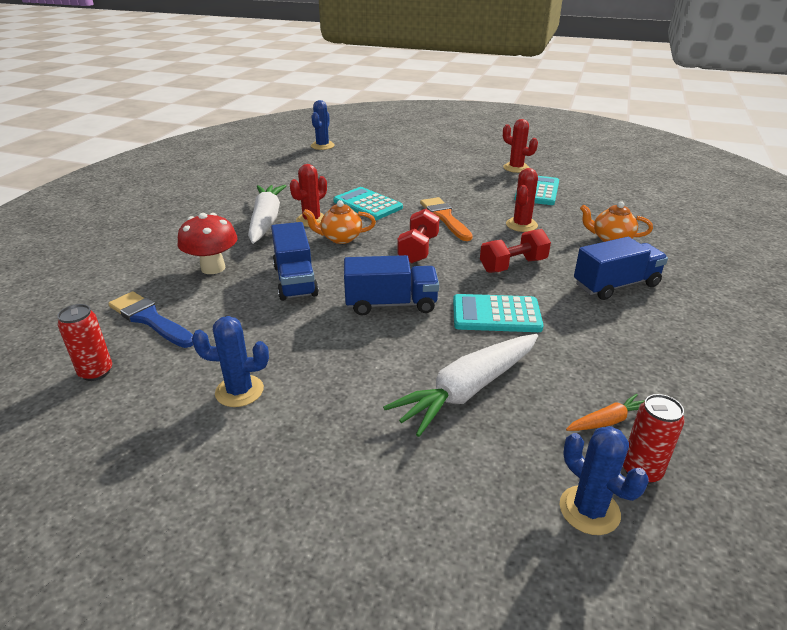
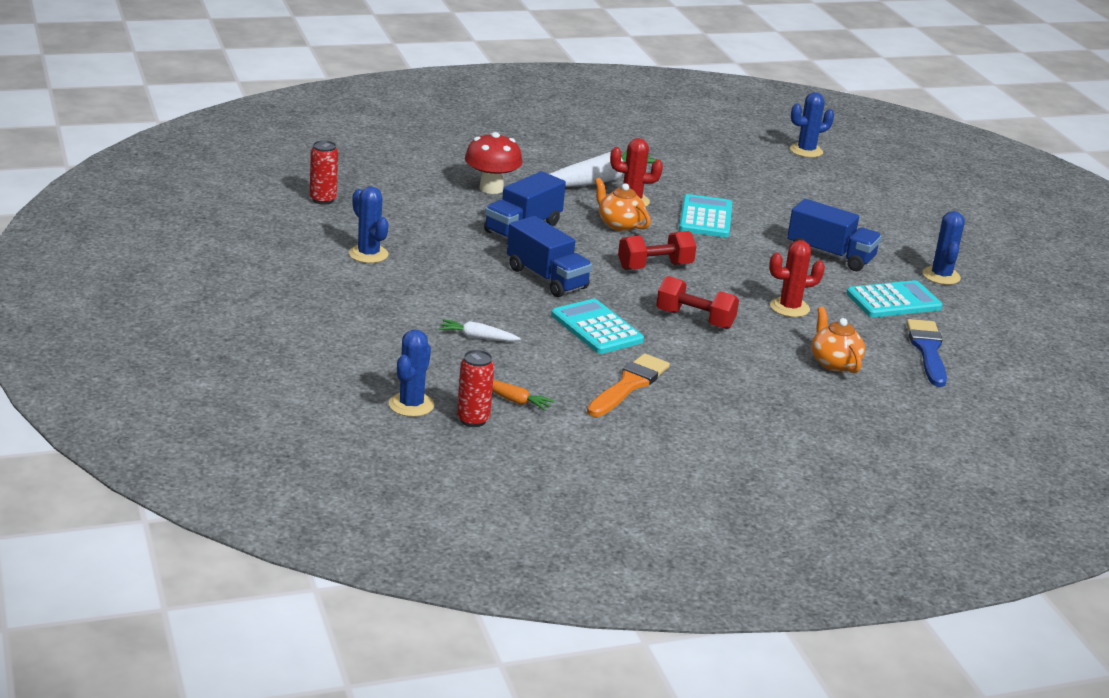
camera: 50 degrees right, 5 degrees down
blue brush [108,291,193,348] -> blue brush moved to [906,319,947,387]
white carrot [383,334,538,437] -> white carrot [438,319,521,341], size x0.47
orange brush [420,197,473,241] -> orange brush moved to [587,353,670,417]
red cactus [503,119,538,173] -> blue cactus [923,211,965,285]
blue truck [574,237,668,300] -> blue truck moved to [787,199,882,271]

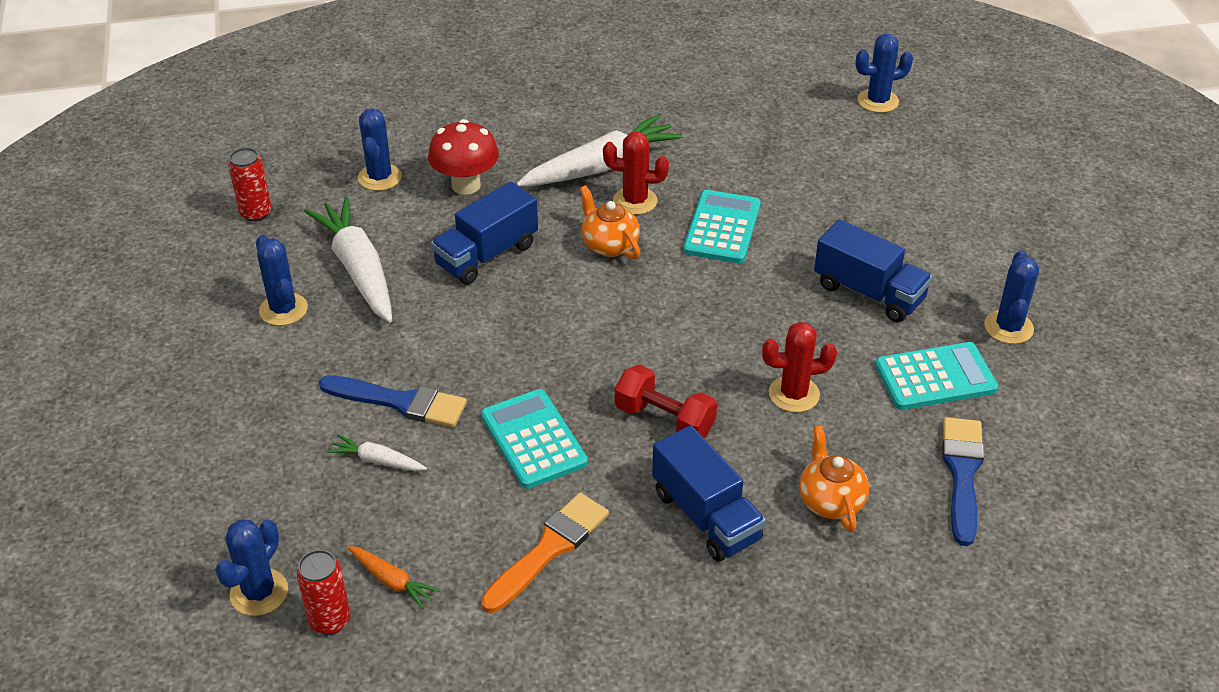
camera: 10 degrees right, 15 degrees up
blue truck [507,216,592,297] -> blue truck moved to [652,425,766,562]
red dumbbell [618,231,696,270] -> none
none -> white carrot [304,197,392,322]
none -> blue brush [319,375,467,427]
none -> blue cactus [358,108,402,191]

